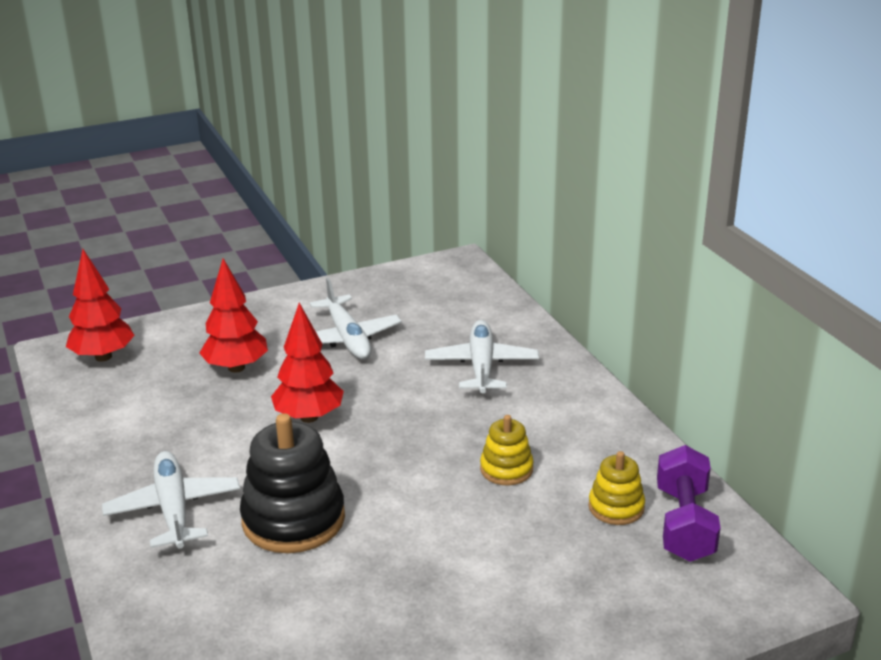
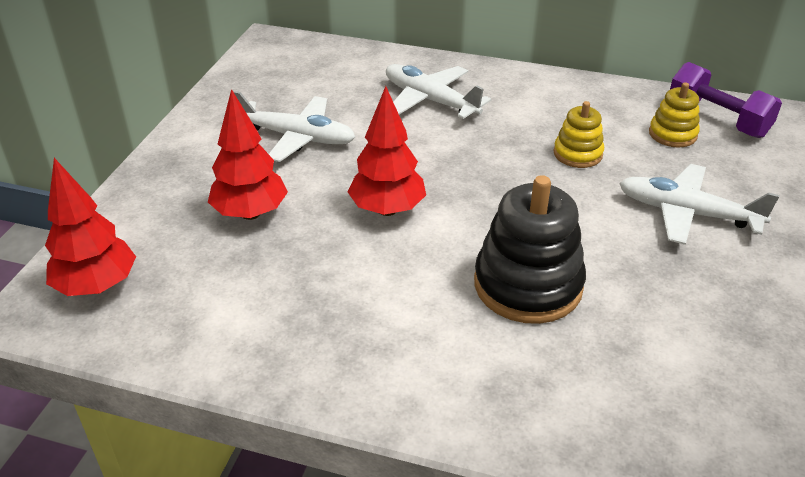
camera: 50 degrees left, 10 degrees up
white plane [102,451,240,549] -> white plane moved to [619,164,779,245]

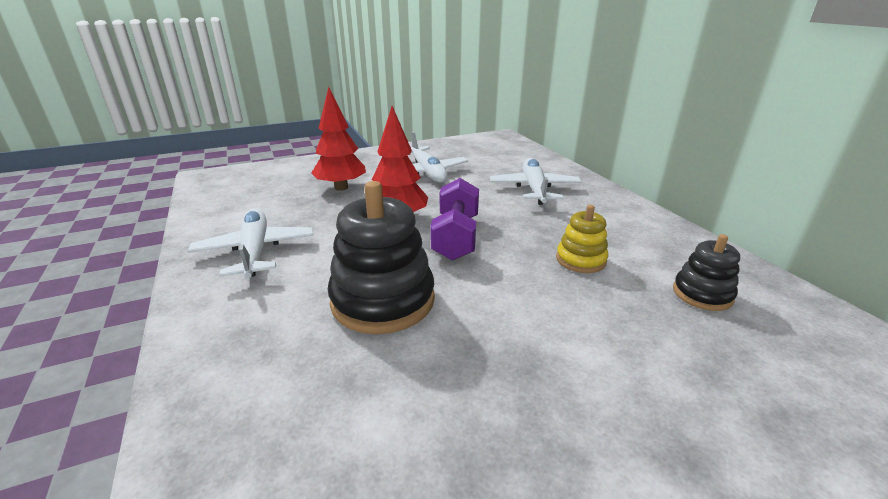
camera: 50 degrees right, 10 degrees down
red tree [45,158,136,296] -> none
white plane [619,164,779,245] -> white plane moved to [188,208,314,278]
yellow stacking toy [649,82,700,148] -> black stacking toy [673,234,740,311]
purple dumbbell [670,62,782,138] -> purple dumbbell moved to [430,178,479,261]

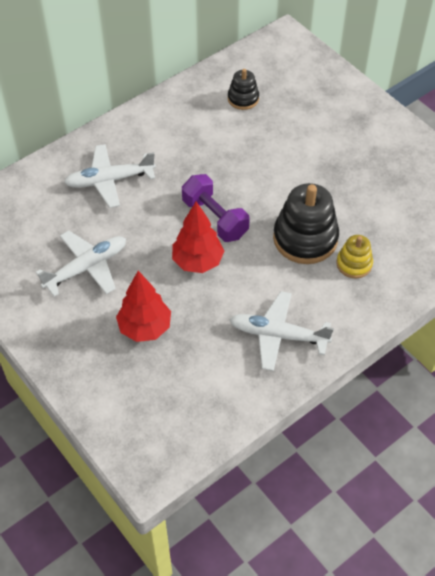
camera: 105 degrees left, 25 degrees up
white plane [188,208,314,278] -> white plane turned 45 degrees clockwise [229,291,334,371]
purple dumbbell [430,178,479,261] -> purple dumbbell turned 60 degrees clockwise [182,174,249,242]
yellow stacking toy [556,205,609,273] -> yellow stacking toy moved to [336,235,373,278]

